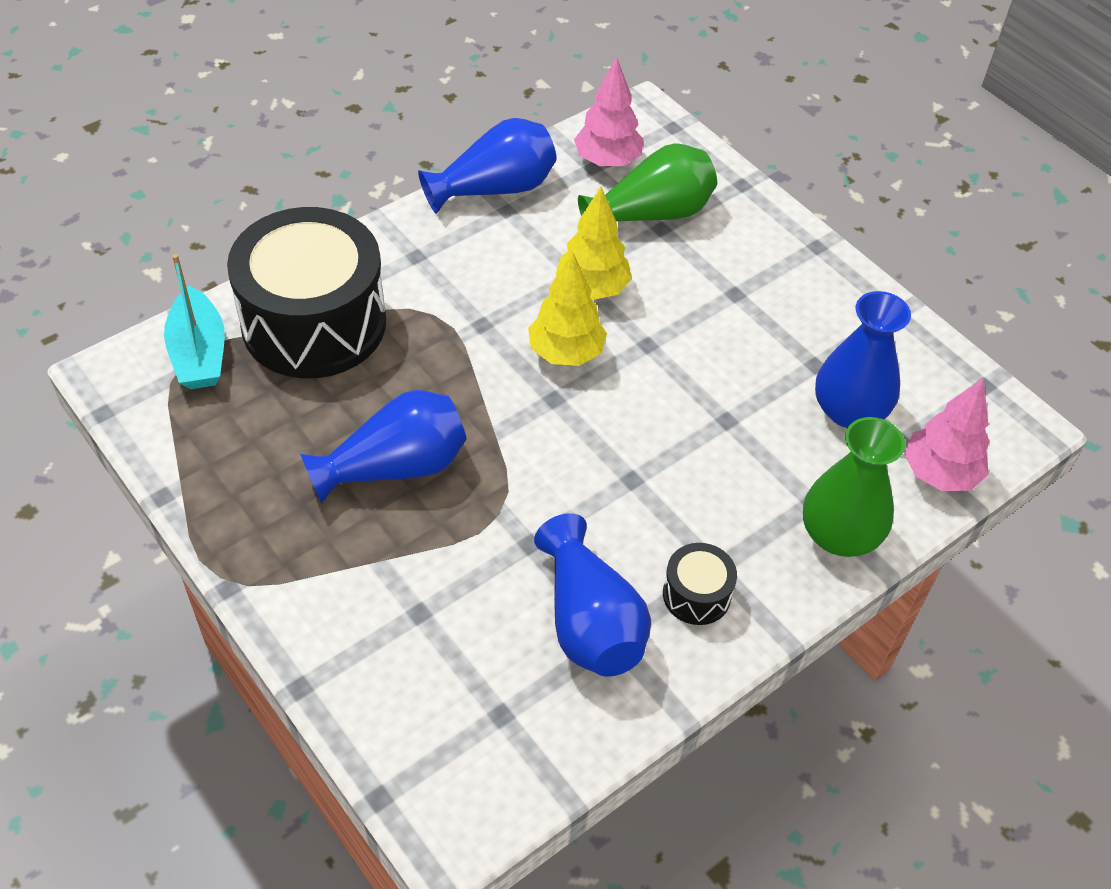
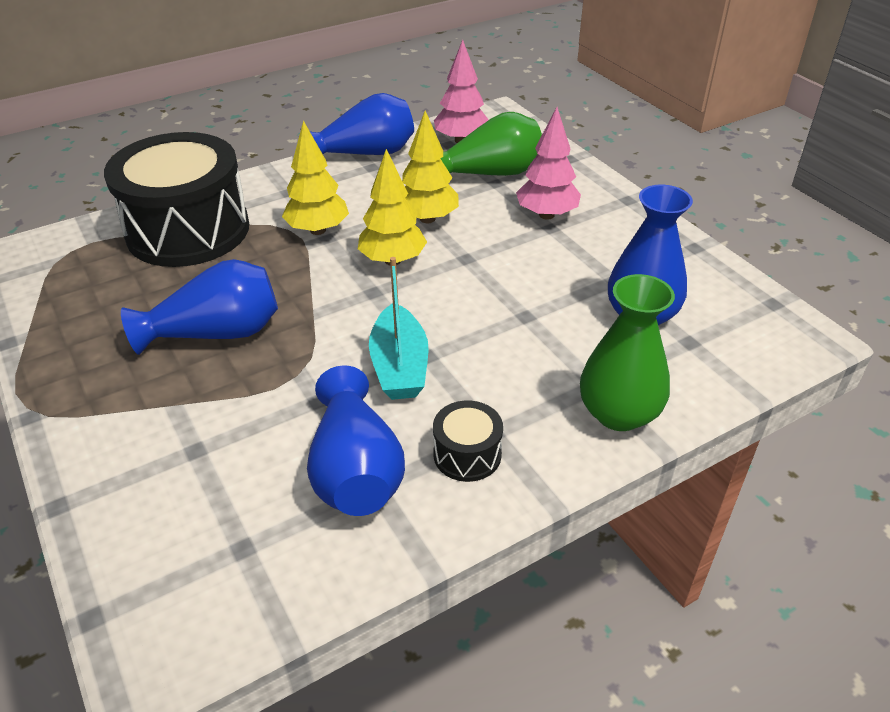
camera: 10 degrees right, 10 degrees down
turquoise boat [164,254,225,389] -> turquoise boat moved to [369,257,429,400]
pink tree [904,379,990,491] -> pink tree moved to [516,107,581,220]
none -> yellow tree [282,120,349,235]

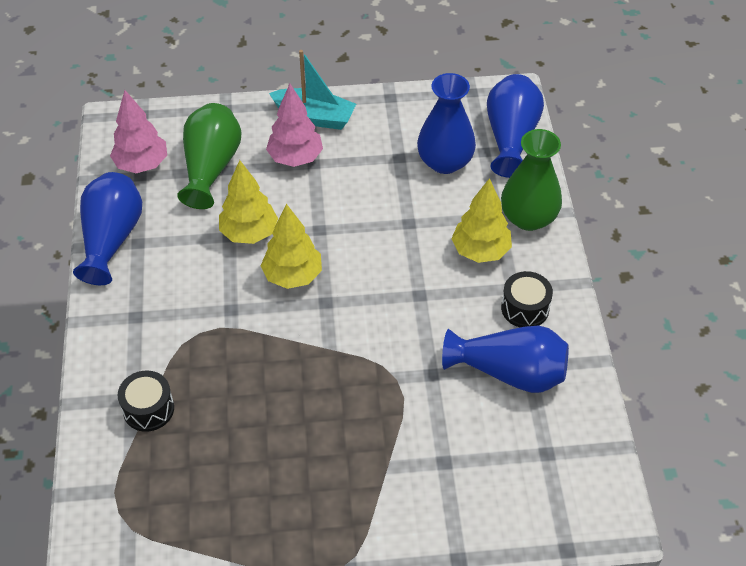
camera: 65 degrees left, 10 degrees up
black drum [104,132,249,267] -> black drum [118,371,174,432], size x0.42
blue vase [121,259,278,355] -> blue vase moved to [487,74,544,178]
yellow tree [282,120,349,235] -> yellow tree moved to [451,178,512,263]
turquoise boat [369,257,429,400] -> turquoise boat moved to [269,50,356,130]

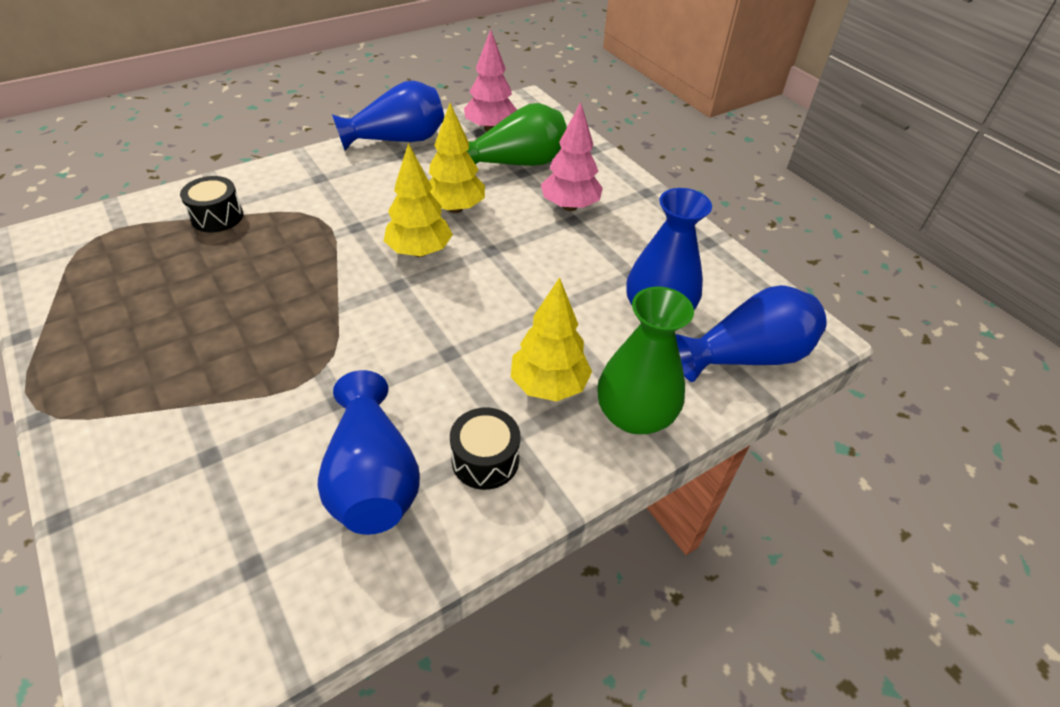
camera: 60 degrees right, 5 degrees down
turquoise boat [269,50,356,130] -> none

